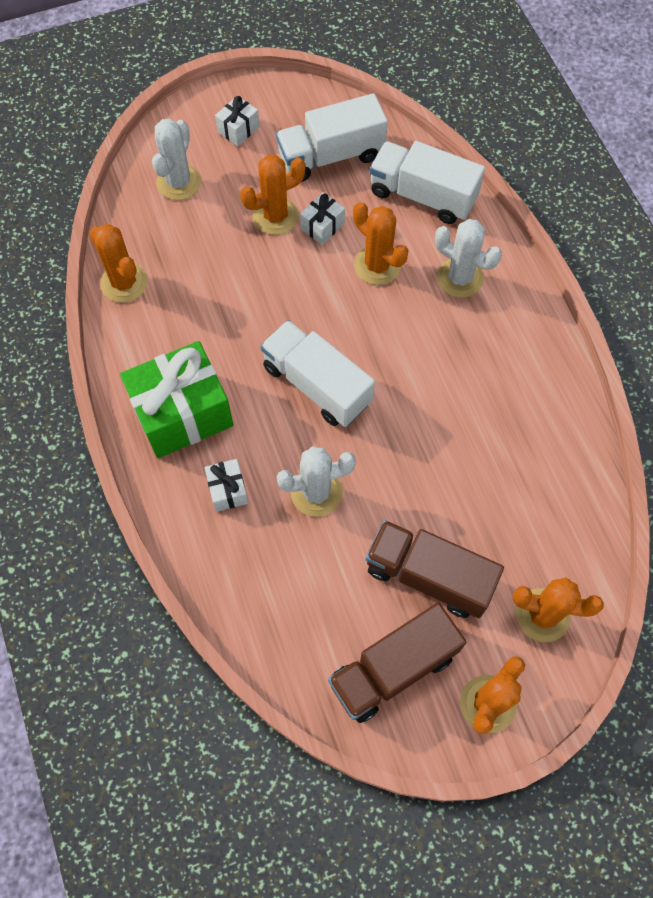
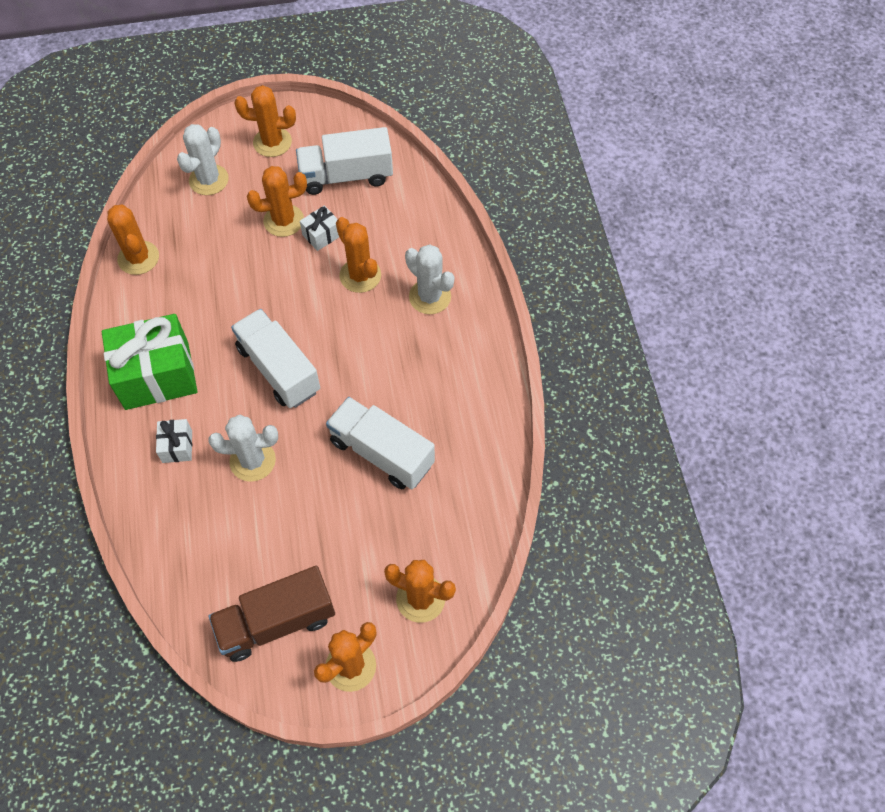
camera: 10 degrees right, 5 degrees down
white gift [215,96,260,146] -> orange cactus [234,85,296,157]
brown truck [366,520,504,618] -> none
white truck [369,141,485,224] -> white truck moved to [326,397,435,489]

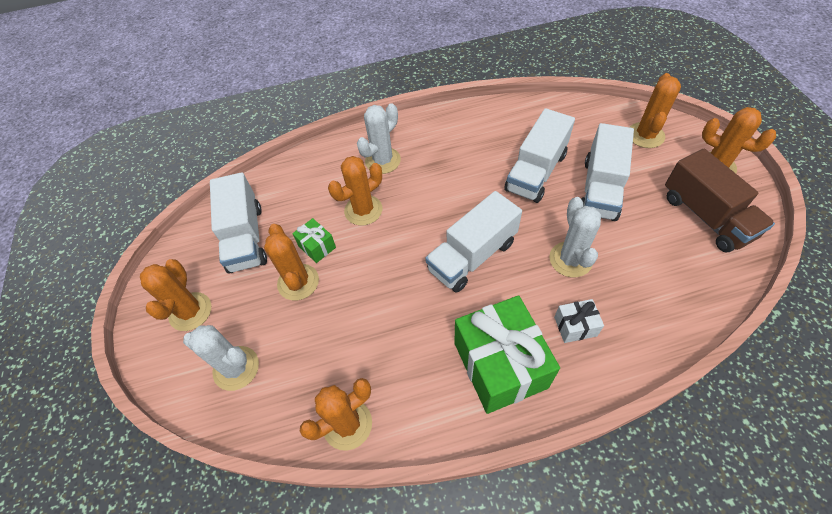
camera: 90 degrees left, 5 degrees down
white gift [300,206,339,251] -> green gift [292,218,336,263]
none -> white truck [581,123,634,221]

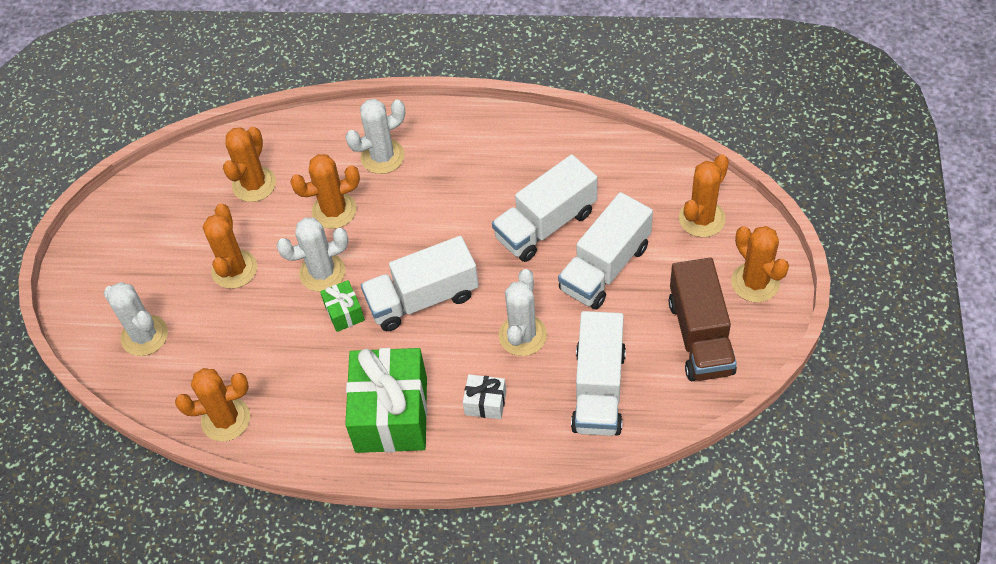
camera: 20 degrees right, 0 degrees up
orange cactus [140,259,211,331] -> orange cactus moved to [223,127,276,202]
white truck [210,172,267,274] -> white truck moved to [571,311,626,436]
green gift [292,218,336,263] -> green gift moved to [320,280,365,332]
none -> white cactus [277,218,349,292]

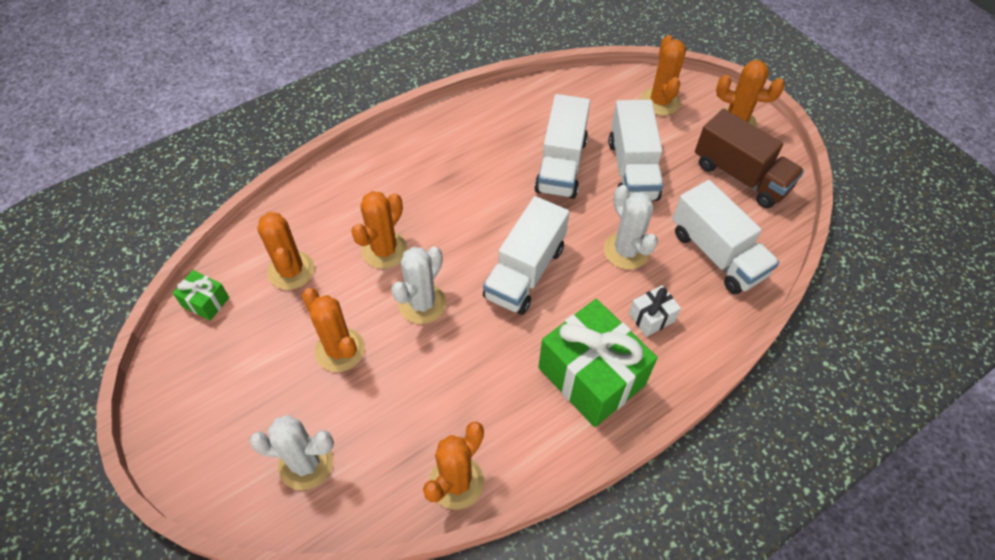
camera: 45 degrees left, 0 degrees up
green gift [320,280,365,332] -> green gift moved to [173,270,229,321]
white cactus [346,99,405,174] -> none

